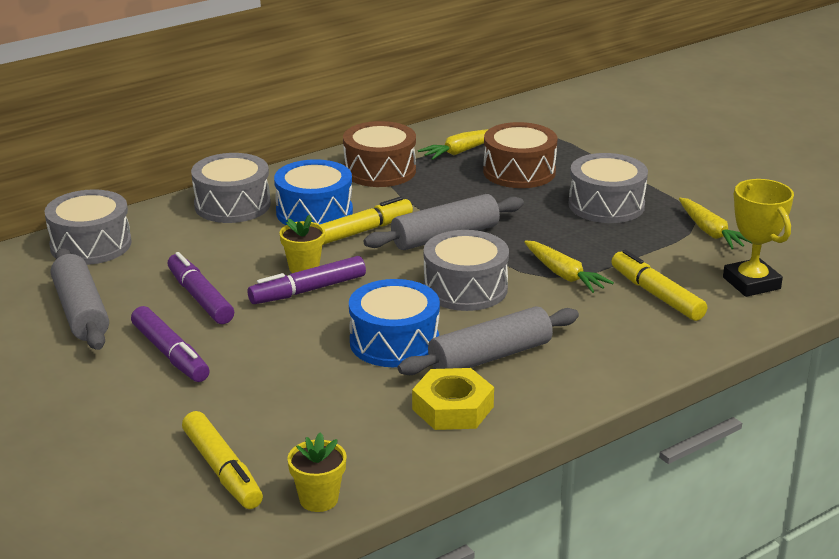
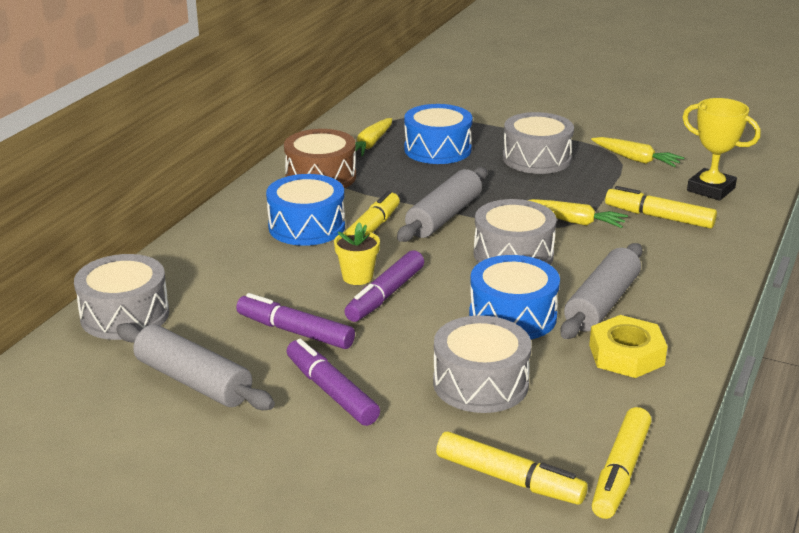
camera: 30 degrees left, 0 degrees up
purple marker [131,306,210,382] -> purple marker turned 150 degrees counterclockwise [287,339,380,426]
grey drum [191,153,271,223] -> grey drum moved to [433,315,532,413]
yellow flower pot [287,432,347,512] -> yellow marker [592,407,652,519]
brown drum [483,122,557,188] -> blue drum [404,104,473,164]

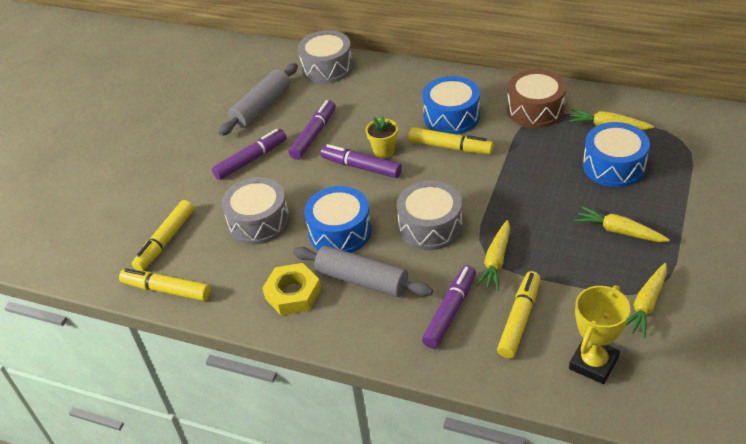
camera: 90 degrees right, 15 degrees up
grey rolling pin [397,167,487,242] -> none
grey drum [503,112,574,174] -> yellow carrot [575,206,670,242]
none -> purple marker [422,265,476,349]

